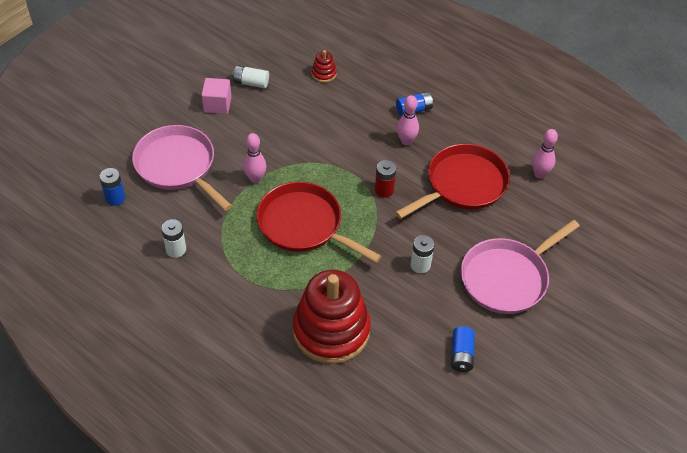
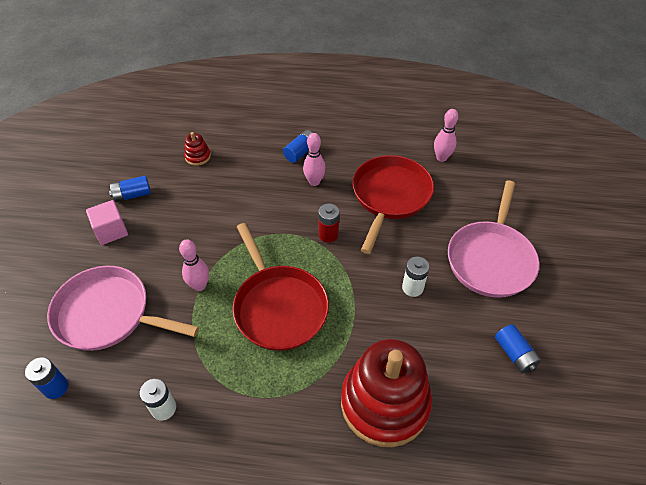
camera: 30 degrees left, 0 degrees up
white battery [232,65,269,88] -> blue battery [109,176,151,202]
red pan [256,182,381,263] -> red pan turned 120 degrees counterclockwise [233,223,329,351]

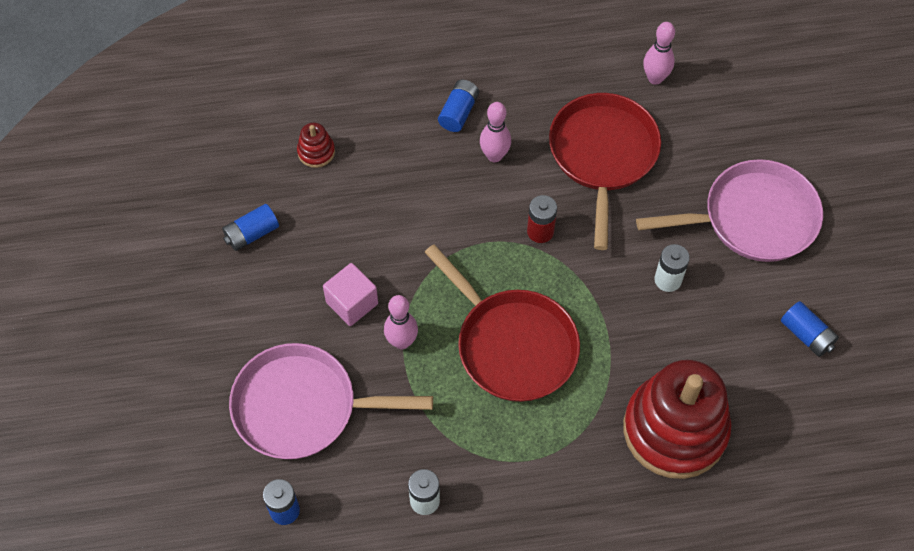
camera: 15 degrees left, 10 degrees up
pink cube [86,200,128,245] -> pink cube moved to [323,263,378,326]
pink pan [448,180,539,298] -> pink pan turned 105 degrees counterclockwise [636,159,823,262]

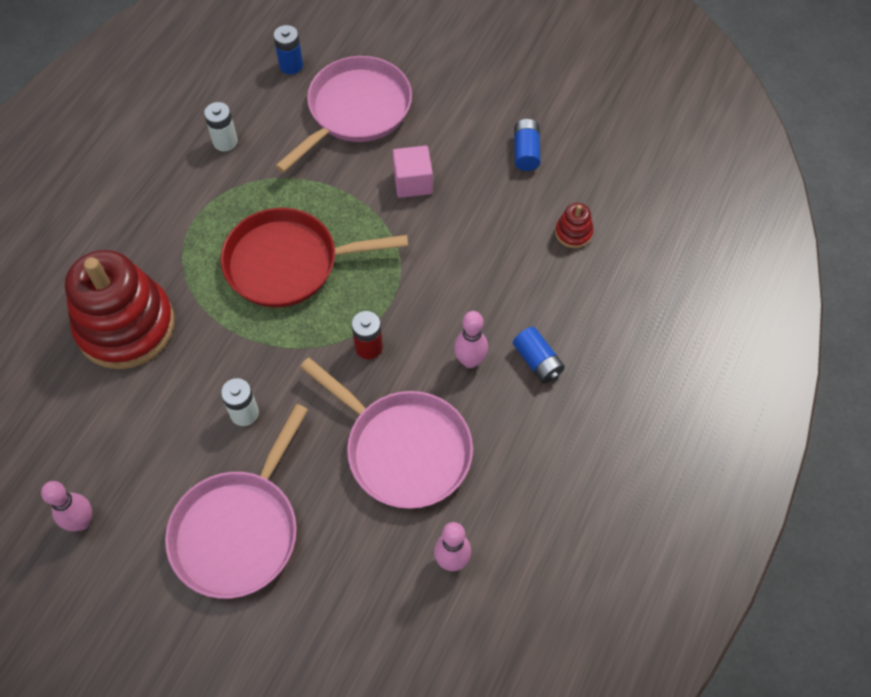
camera: 125 degrees right, 0 degrees up
pink bowling pin [384,295,418,349] -> pink bowling pin moved to [41,481,92,531]
red pan [549,93,661,250] -> pink pan [300,358,473,509]
blue battery [781,301,839,357] -> none

